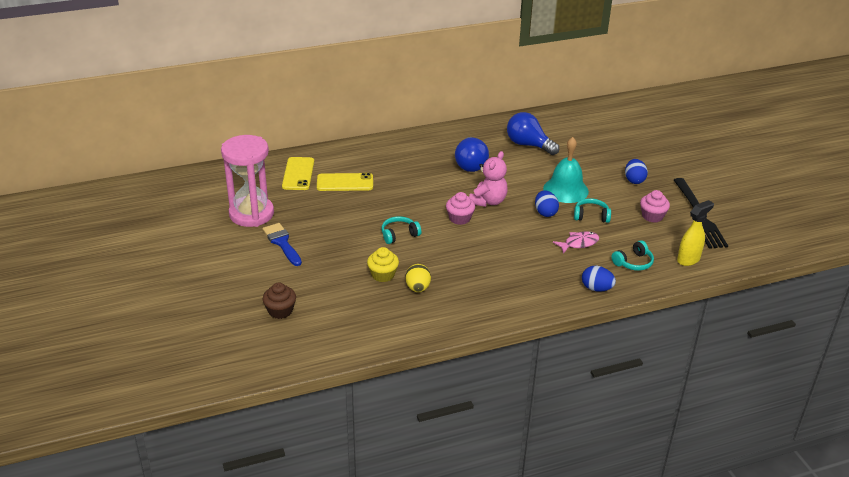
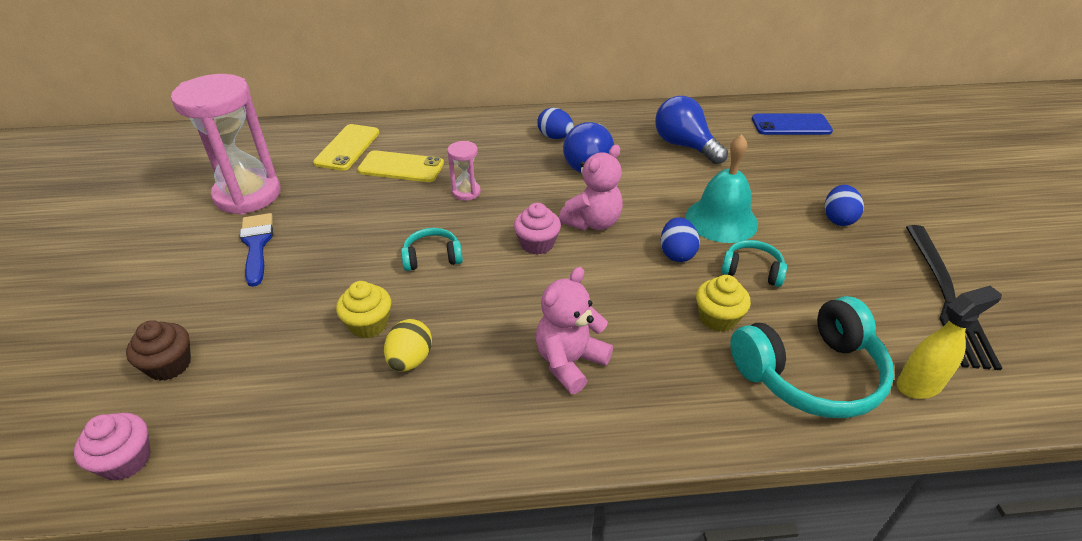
camera: 15 degrees right, 5 degrees up
pink fish [553,231,599,254] -> yellow cupcake [696,275,751,332]
blue egg [582,266,616,292] -> blue egg moved to [537,108,574,139]
turquoise headphones [611,240,654,271] -> turquoise headphones [730,296,894,418], size x1.97
pink cupcake [640,190,670,223] -> pink cupcake moved to [74,413,150,481]
none -> pink hourglass [447,141,481,201]
none -> pink teddy bear [536,267,613,394]
none -> blue phone [752,113,833,135]

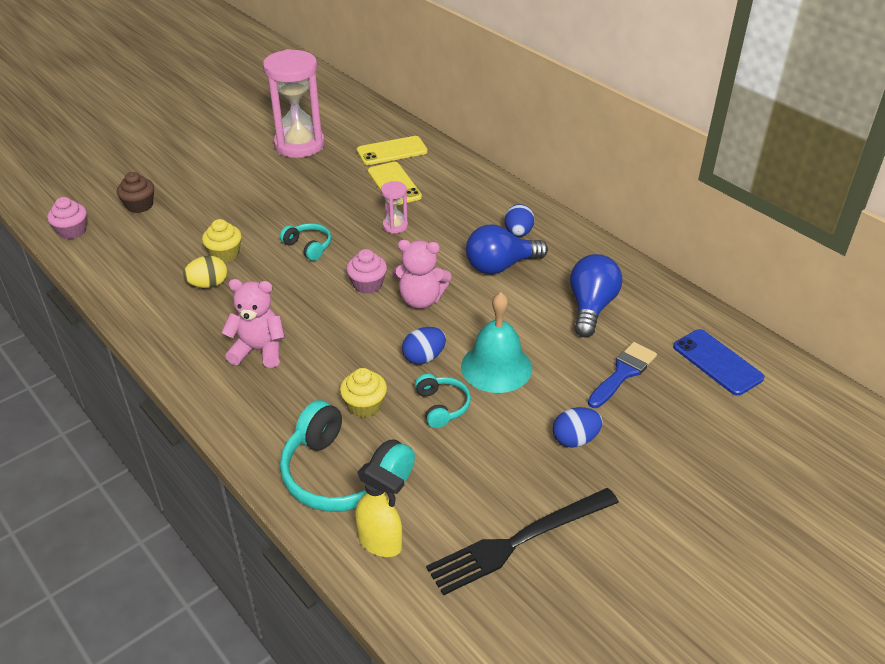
camera: 55 degrees right, 0 degrees up
blue brush [240,213,273,287] -> blue brush moved to [588,342,657,408]

